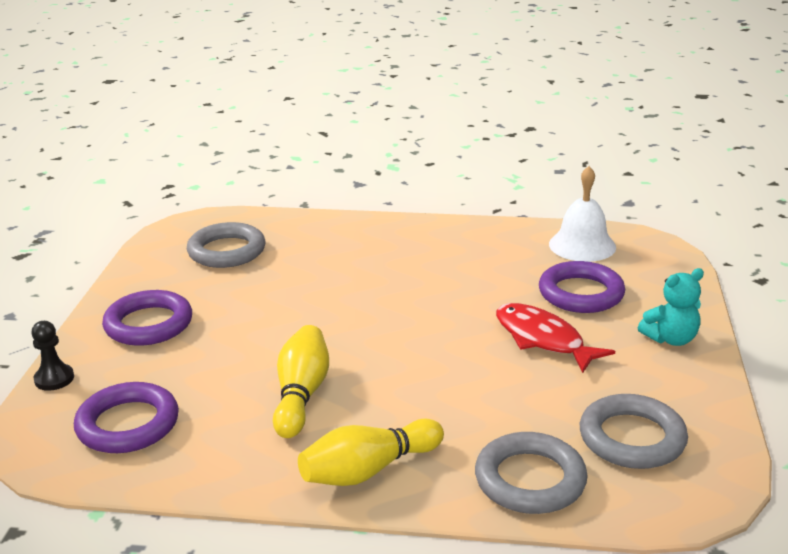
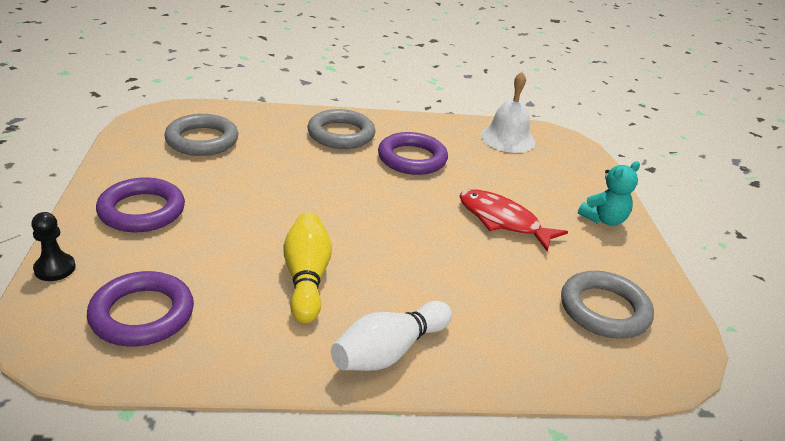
camera: 15 degrees left, 5 degrees up
yellow bowling pin [298,419,444,486] -> white bowling pin [331,301,452,371]
grey ring [475,432,588,514] -> grey ring moved to [308,109,375,149]
purple ring [539,261,625,313] -> purple ring moved to [378,132,448,175]

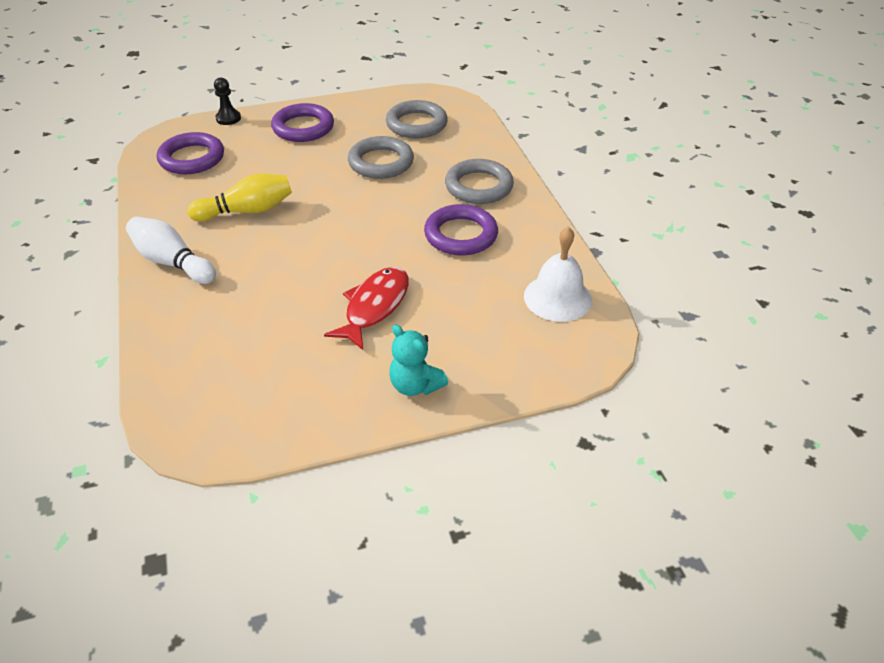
camera: 80 degrees right, 10 degrees up
grey ring [561,271,654,339] -> grey ring moved to [348,136,414,179]

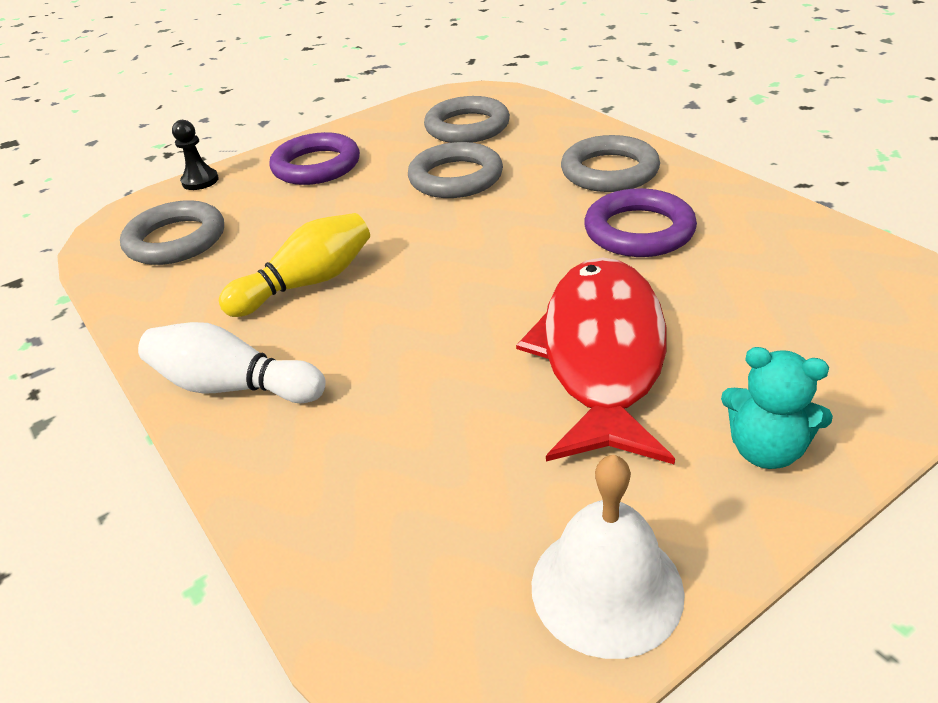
camera: 15 degrees left, 5 degrees down
purple ring [157,132,224,174] -> grey ring [120,200,224,265]
red fish [324,267,409,350] -> red fish [516,258,675,465], size x1.53
white bell [524,226,592,322] -> white bell moved to [532,455,685,659]

